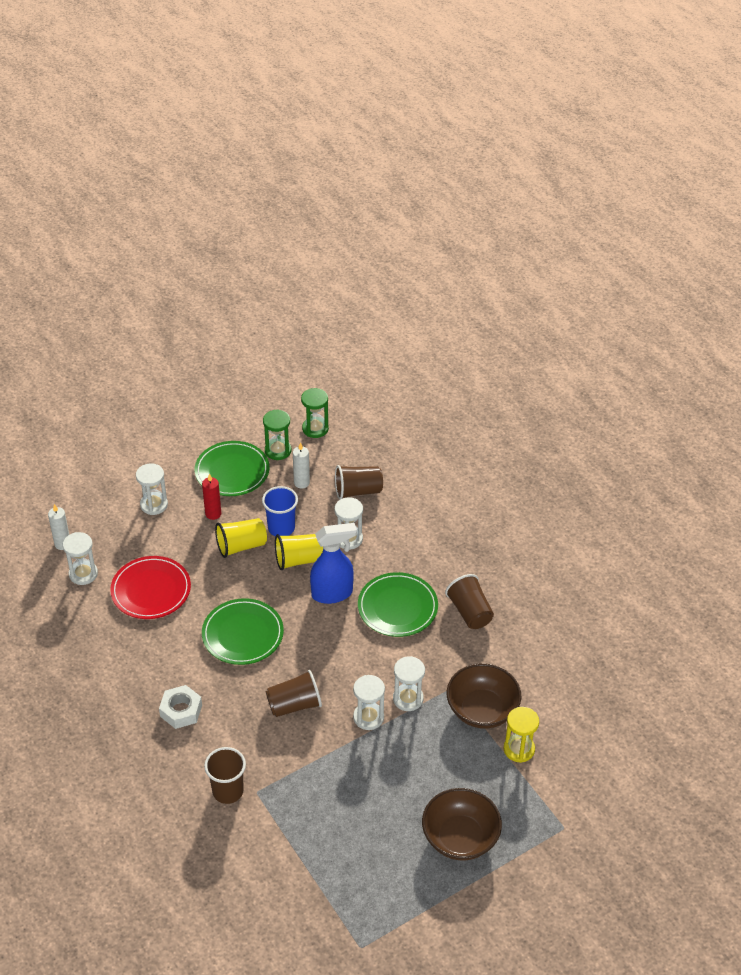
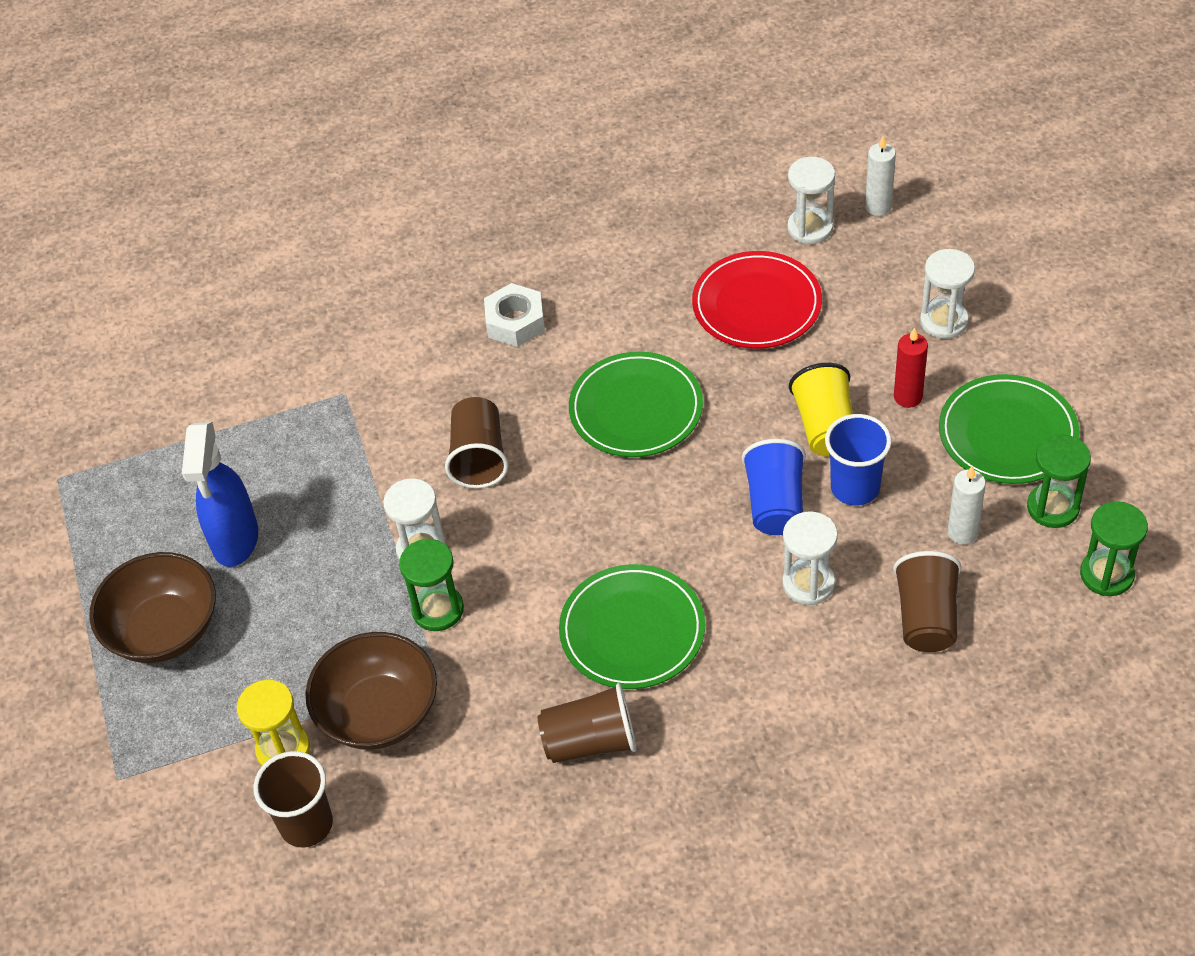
camera: 110 degrees right, 5 degrees up
brown cup [204,747,246,804] -> brown cup moved to [253,751,333,847]
yellow cup [275,534,323,570] -> blue cup [742,439,806,535]
blue spray bottle [310,523,357,604] -> blue spray bottle moved to [182,422,258,567]
white hourglass [393,656,425,711] -> green hourglass [399,539,464,631]

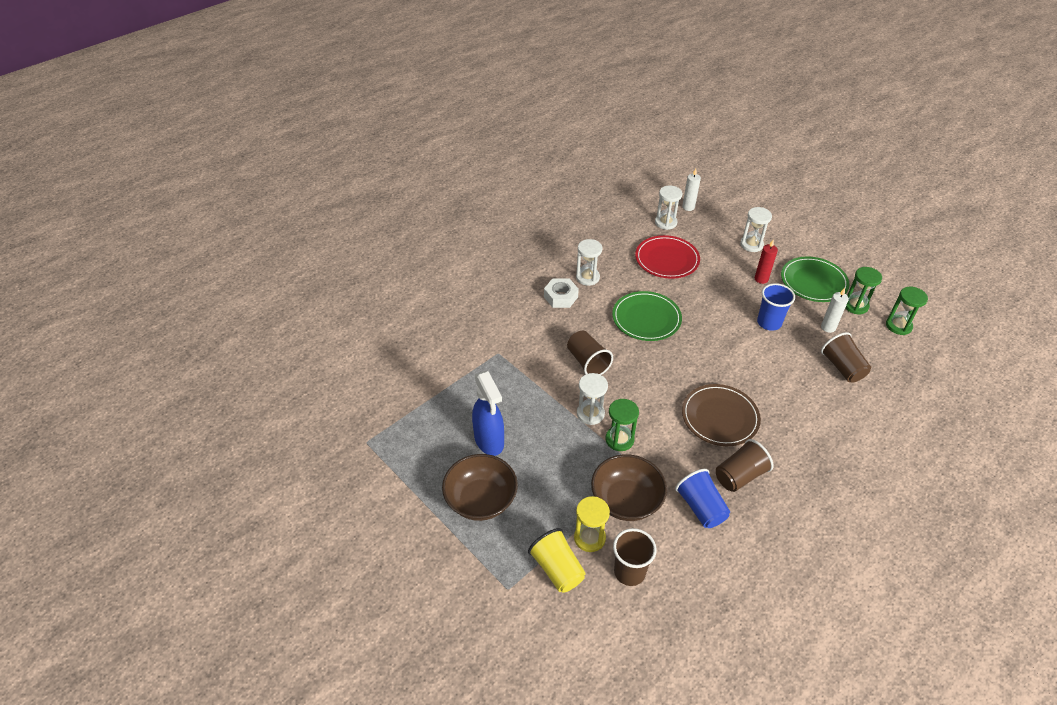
camera: 30 degrees left, 5 degrees down
green plate [559,564,705,689] -> brown plate [682,384,761,446]
blue cup [742,439,806,535] -> blue cup moved to [675,469,730,528]
white hourglass [782,511,838,605] -> white hourglass moved to [576,239,602,286]
yellow cup [789,363,853,457] -> yellow cup moved to [528,528,586,593]

